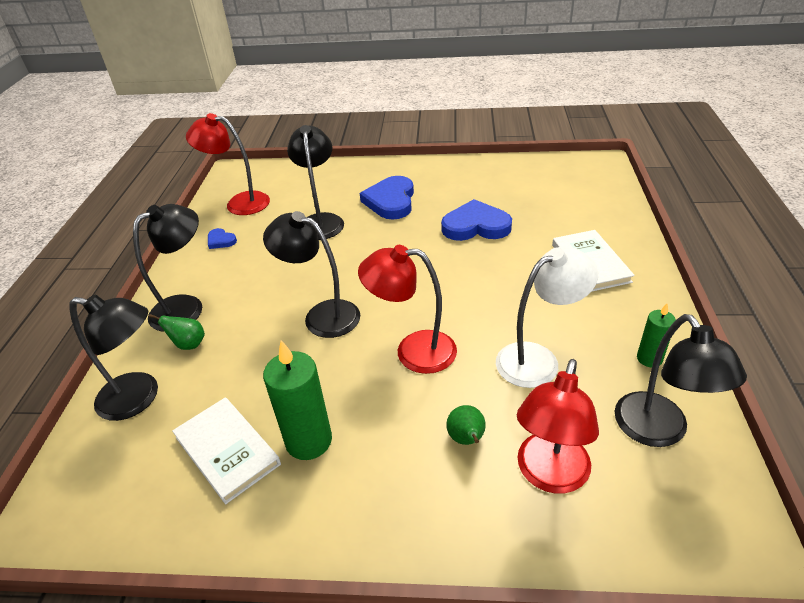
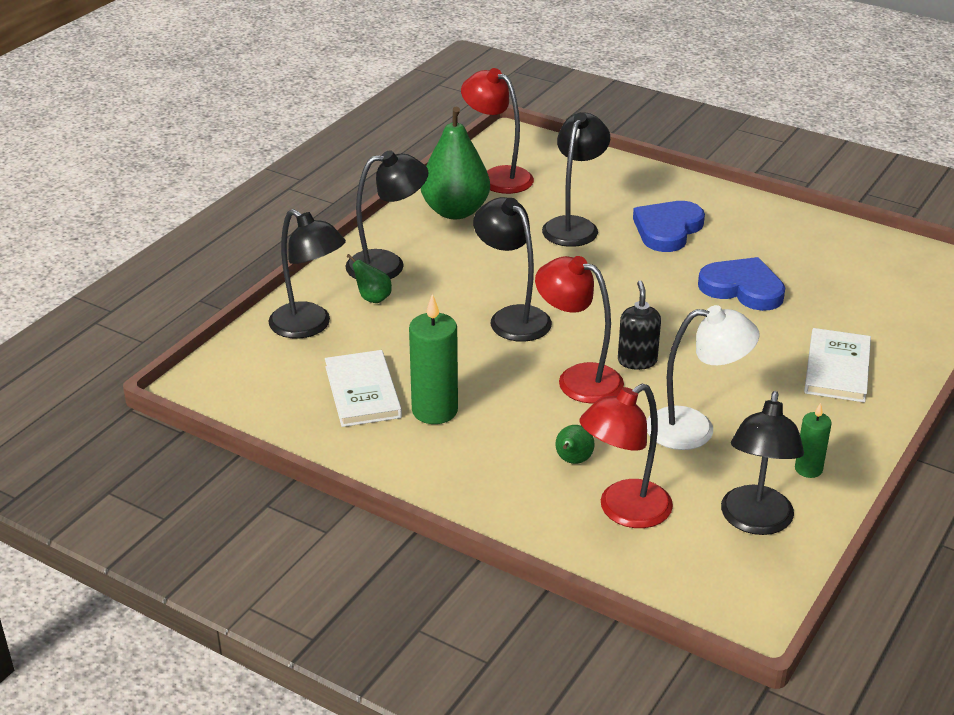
camera: 25 degrees right, 5 degrees down
blue heart [208,228,237,249] -> green pear [421,106,490,219]
none -> black soap dispenser [618,280,661,370]

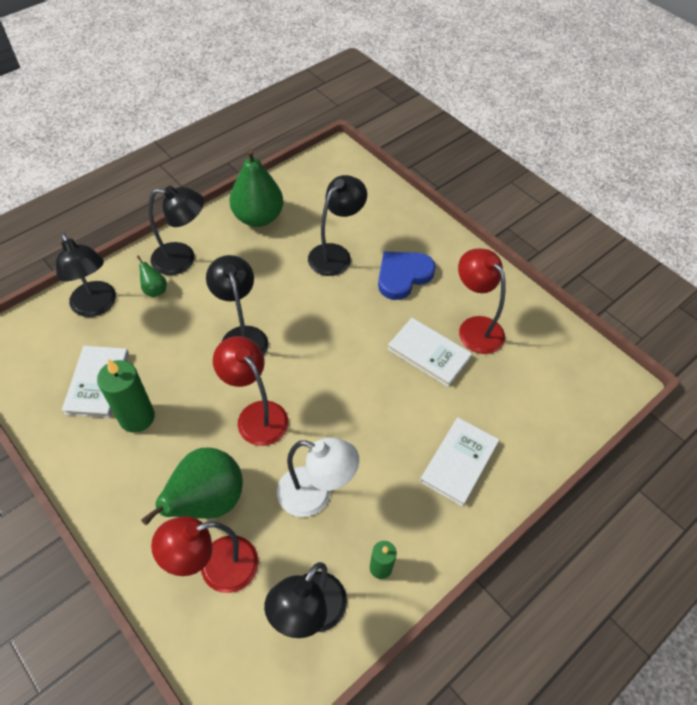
camera: 15 degrees right, 20 degrees up
red lamp [461,68,534,194] -> red lamp moved to [458,249,506,354]
green pear [555,425,595,464] -> green pear [141,448,243,525], size x2.24
black soap dispenser [618,280,661,370] -> none
blue heart [698,257,785,311] -> white book [388,318,472,387]

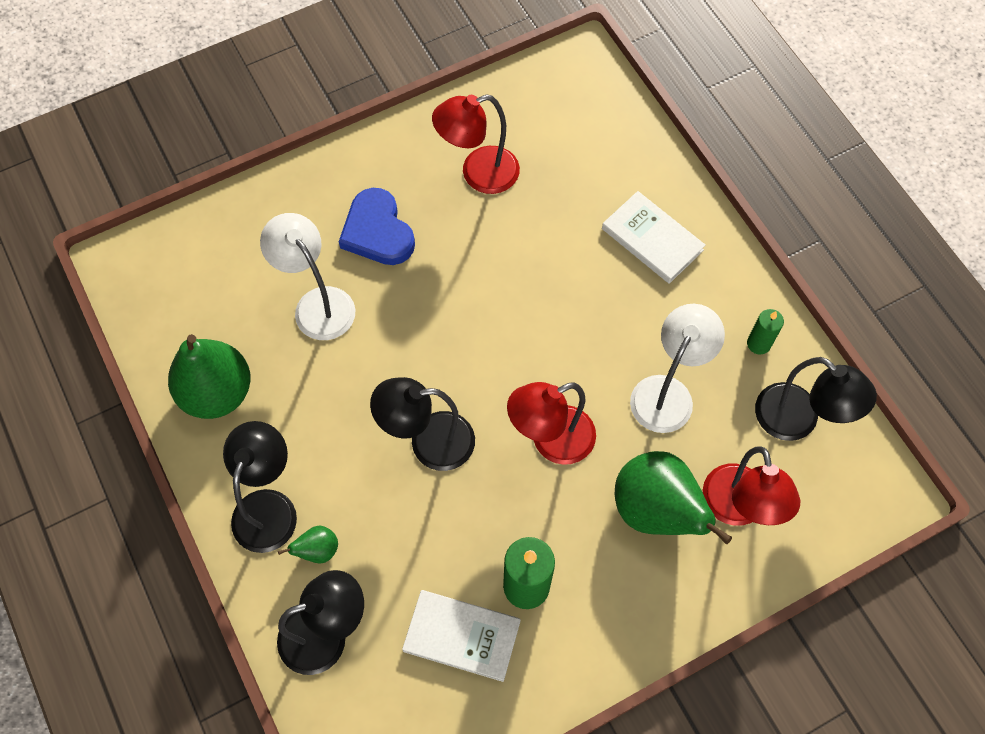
camera: 75 degrees left, 10 degrees up
black lamp [308,175,367,276] -> white lamp [260,213,355,340]
white book [388,318,472,387] -> none

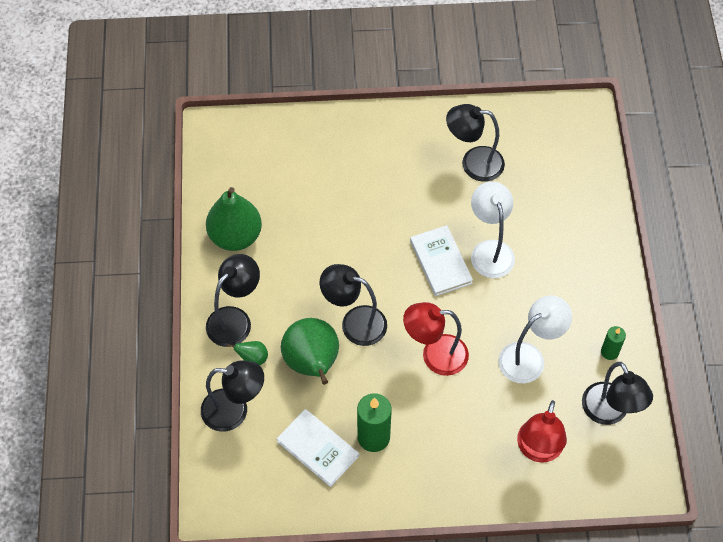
camera: 25 degrees right, 5 degrees down
white lamp [260,213,355,340] -> white lamp moved to [471,181,515,278]
blue heart [339,188,415,265] -> none
red lamp [432,95,520,194] -> black lamp [446,104,505,182]
white book [602,191,706,284] -> white book moved to [410,225,473,296]
green pear [615,451,732,544] -> green pear moved to [281,318,339,385]

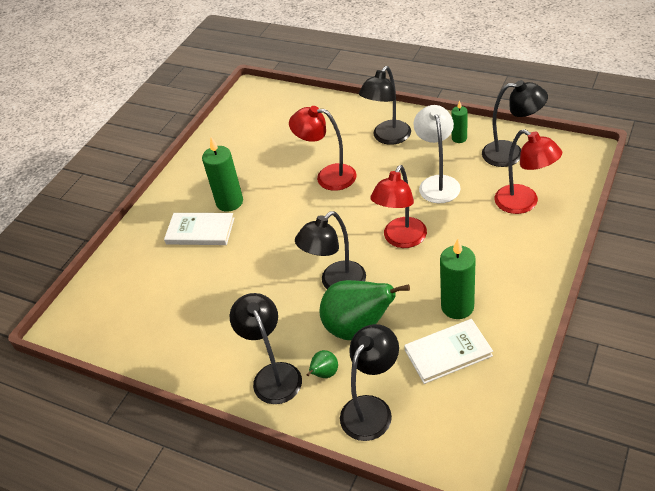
camera: 55 degrees left, 15 degrees down
green pear [206,187,262,251] -> none
white book [410,225,473,296] -> white book moved to [164,213,234,245]
black lamp [446,104,505,182] -> black lamp moved to [359,66,411,145]
white lamp [471,181,515,278] -> red lamp [289,106,357,191]
none -> green candle [202,137,243,212]

